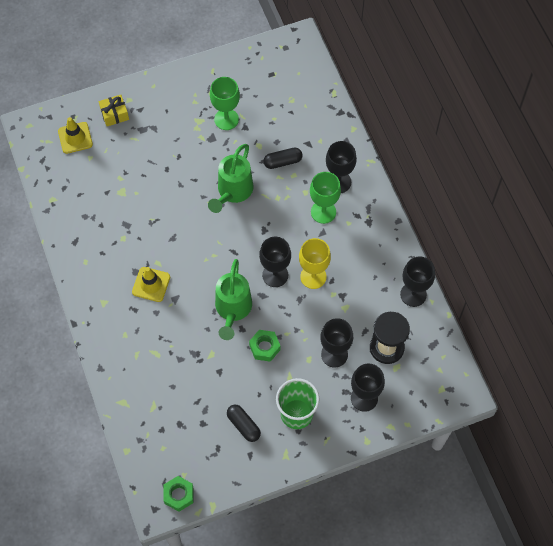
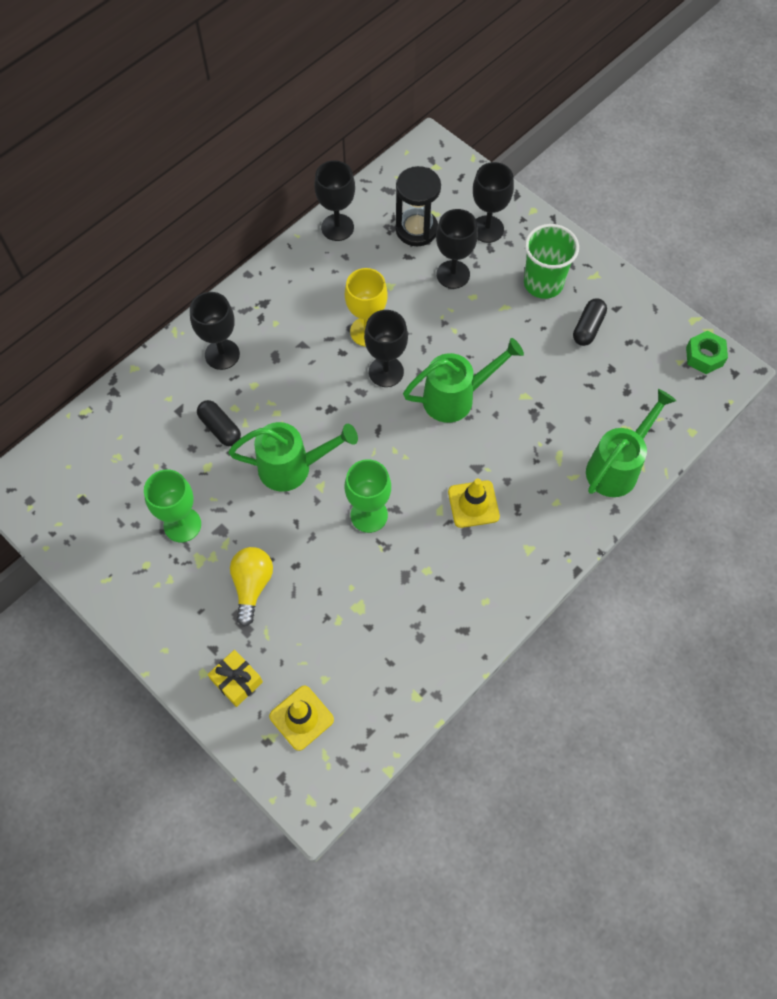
camera: 115 degrees left, 0 degrees up
green nut [249,330,280,362] -> none
green goblet [310,172,341,224] -> green goblet moved to [345,459,391,533]
none -> yellow light bulb [230,547,273,627]
none -> green watering can [586,389,676,497]

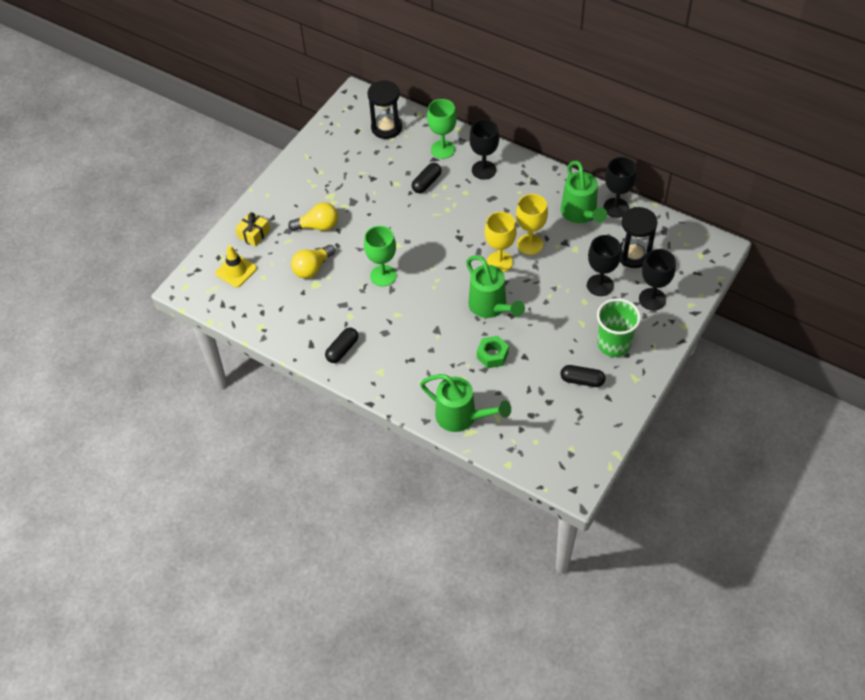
camera: 80 degrees right, 10 degrees down
green goblet [144,469,201,542] -> green goblet moved to [427,99,457,159]
green watering can [229,422,358,492] -> green watering can moved to [561,161,607,223]
black goblet [364,310,408,387] -> yellow goblet [485,212,517,272]
yellow traffic cone [448,478,500,528] -> none
green nut [686,331,728,374] -> green nut moved to [477,336,509,368]
none -> yellow light bulb [291,245,335,279]
none -> black capsule [325,328,358,363]
none -> black hourglass [368,80,402,139]

